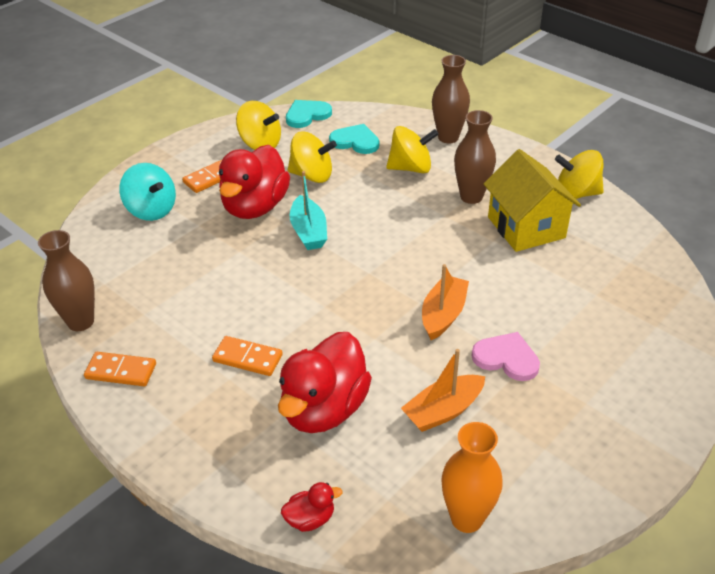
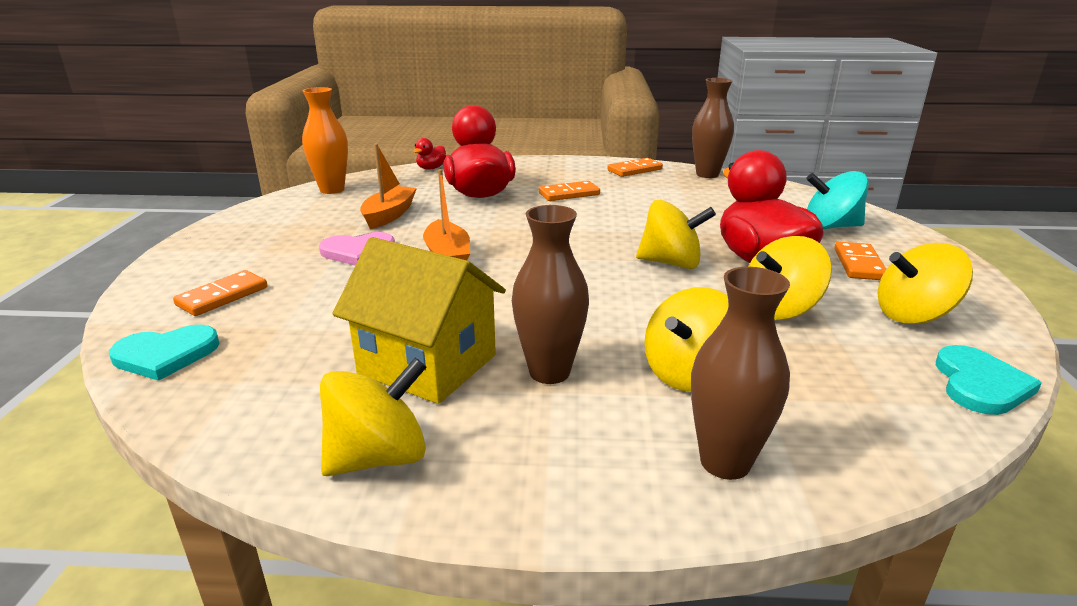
camera: 140 degrees right, 15 degrees down
turquoise boat [290,171,327,250] -> yellow spinning top [636,200,716,269]
turquoise heart [329,124,379,154] -> turquoise heart moved to [109,325,220,381]
none -> orange domino [173,270,267,316]

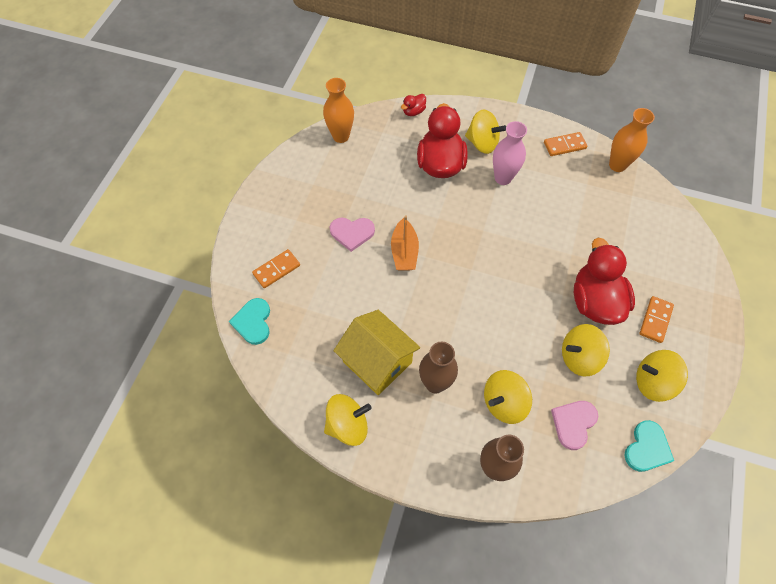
camera: 15 degrees right, 35 degrees up
turquoise heart [109,325,220,381] -> turquoise heart turned 90 degrees clockwise [229,298,270,345]
orange boat [360,144,417,229] -> none
orange domino [539,181,600,201] -> pink vase [493,121,527,185]
yellow spinning top [636,200,716,269] -> yellow spinning top moved to [465,110,506,154]
brown vase [692,78,734,178] -> orange vase [609,108,655,172]
turquoise spinning top [806,171,869,229] -> none
none -> pink heart [551,401,598,450]

